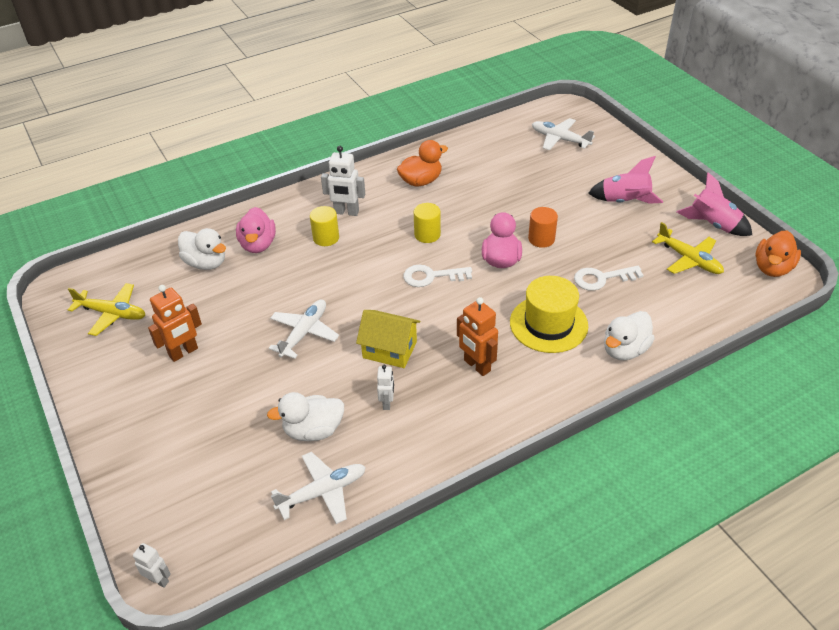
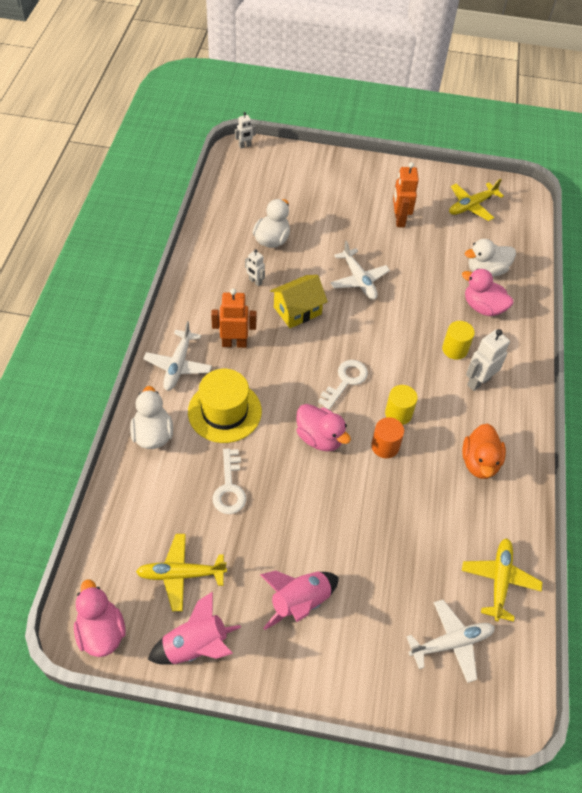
camera: 125 degrees right, 10 degrees up
white plane [271,452,366,524] -> white plane moved to [143,321,212,391]
orange cylinder [528,207,558,248] -> orange cylinder moved to [371,417,404,458]
white key [574,266,643,291] -> white key turned 150 degrees clockwise [213,448,246,514]
orange duck [756,231,801,277] -> pink duck [74,580,126,657]
none -> yellow plane [462,538,543,622]

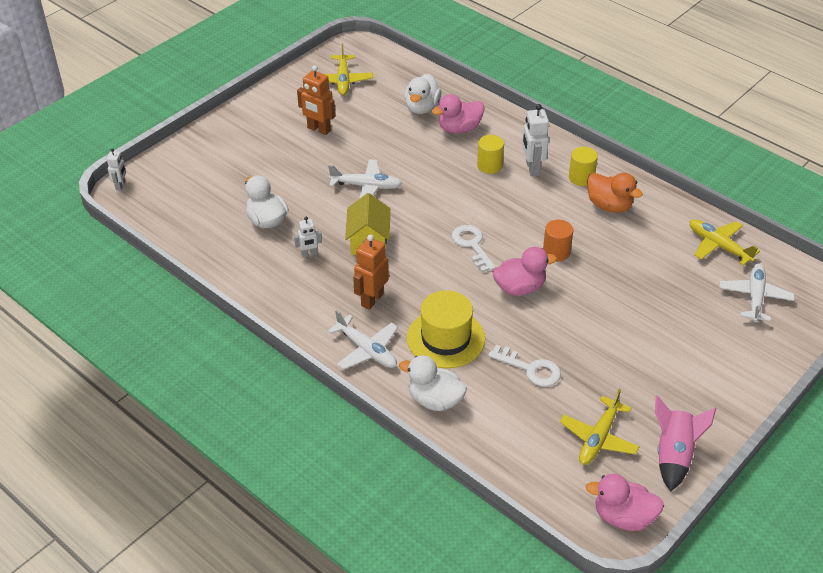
camera: 55 degrees left, 10 degrees down
pink rocket [260,570,339,630] -> none
yellow cylinder [385,385,418,425] -> yellow cylinder moved to [569,147,598,186]

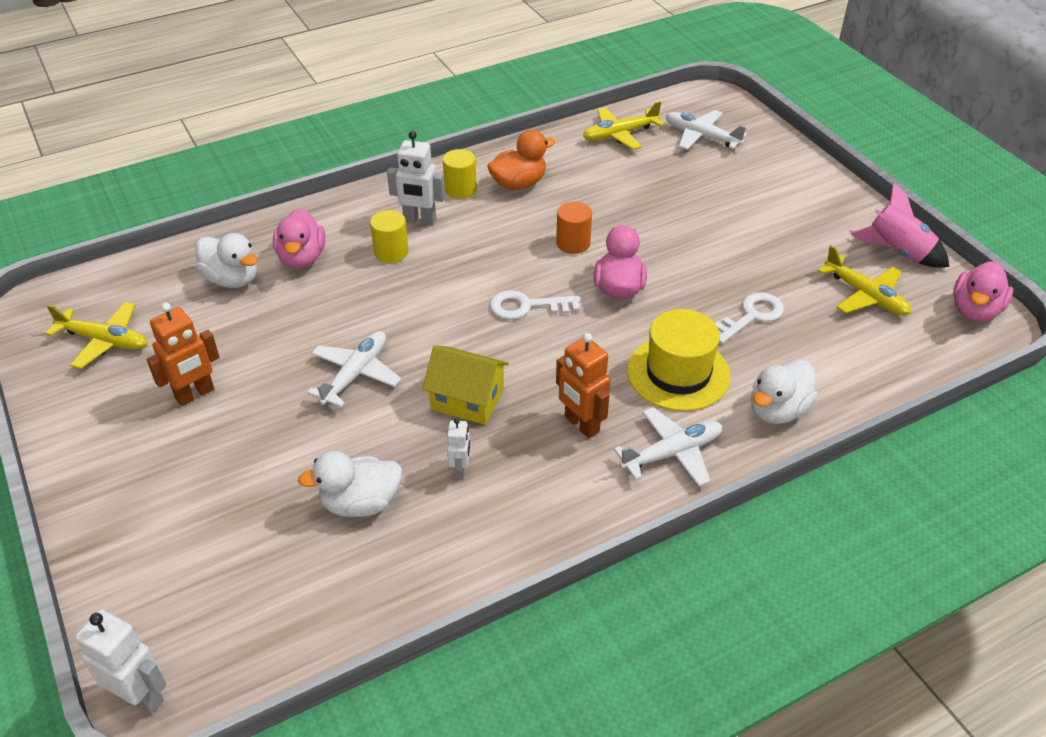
camera: 70 degrees left, 0 degrees up
white robot [107,148,126,191] -> white robot [75,609,167,715], size x1.69

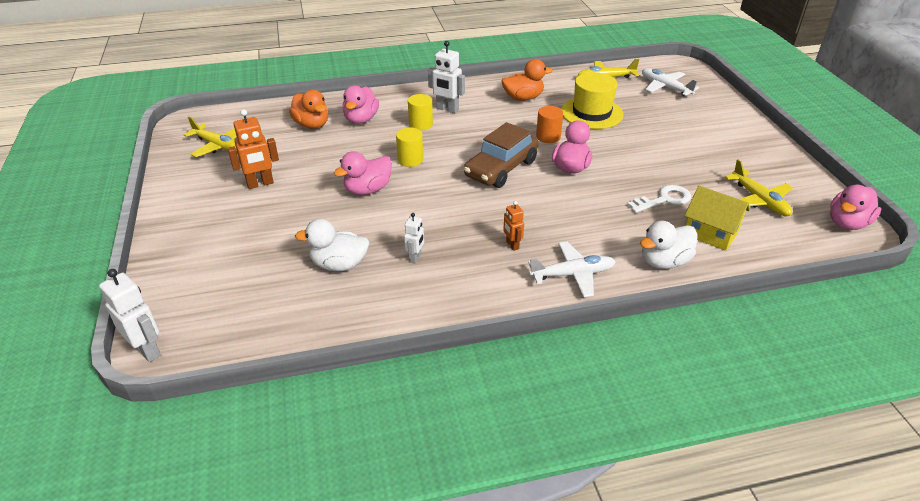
camera: 15 degrees right, 5 degrees down
white duck [196,233,258,288] -> orange duck [289,90,328,129]
white plane [307,331,401,407] -> pink duck [334,151,392,195]
yellow house [422,345,509,425] -> yellow house moved to [684,186,750,251]
yellow cylinder [443,149,477,199] -> yellow cylinder moved to [396,127,423,167]
white key [490,290,580,320] -> brown car [464,122,538,188]
orange robot [556,333,611,438] -> orange robot [503,201,524,251], size x0.59
yellow hat [627,309,731,411] -> yellow hat moved to [561,72,623,129]
pink rocket [850,182,949,268] -> none

